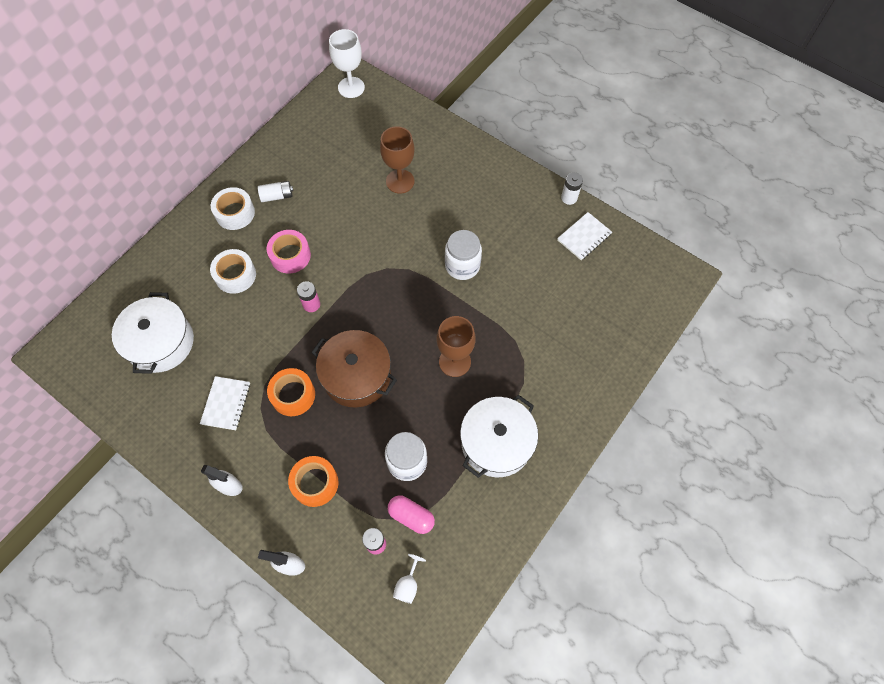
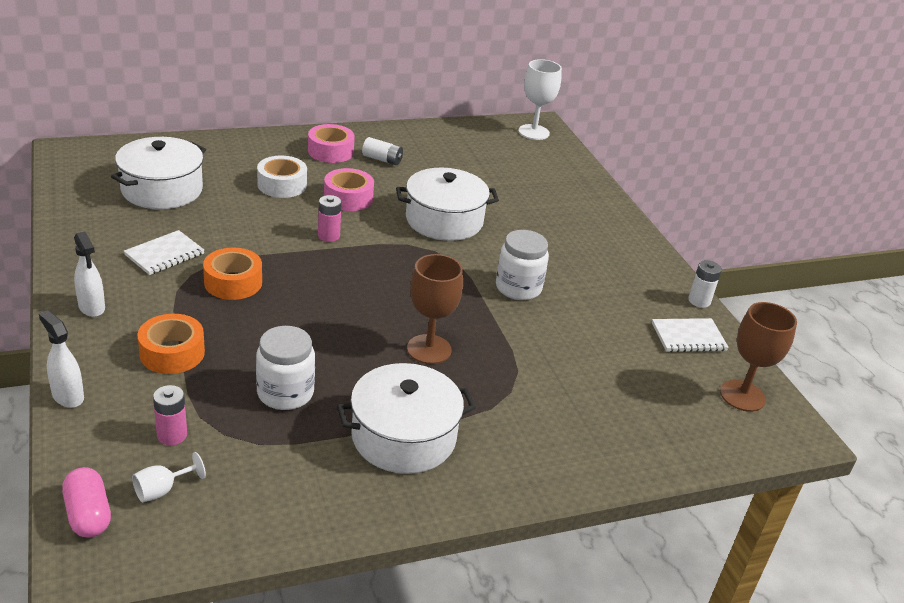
camera: 30 degrees right, 30 degrees down
white tape [211,187,255,230] -> pink tape [308,124,355,163]
brown pot [311,330,397,407] -> none
brown goblet [380,126,415,193] -> brown goblet moved to [720,302,797,412]
pink capsule [388,495,435,534] -> pink capsule moved to [62,467,111,538]
none -> white pot [396,168,499,241]

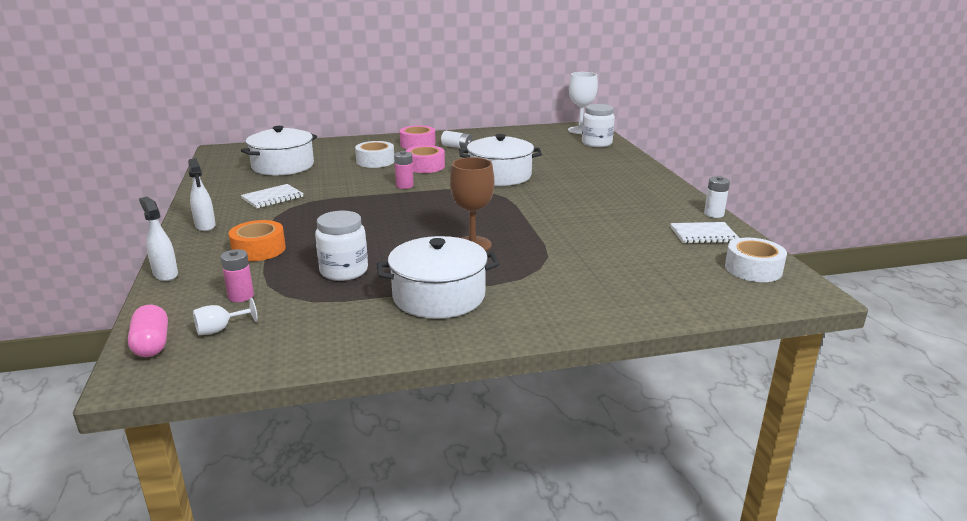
camera: 10 degrees right, 10 degrees down
orange tape [203,248,262,300] -> none
white jar [496,230,549,300] -> white jar moved to [582,104,615,147]
brown goblet [720,302,797,412] -> white tape [725,238,787,282]

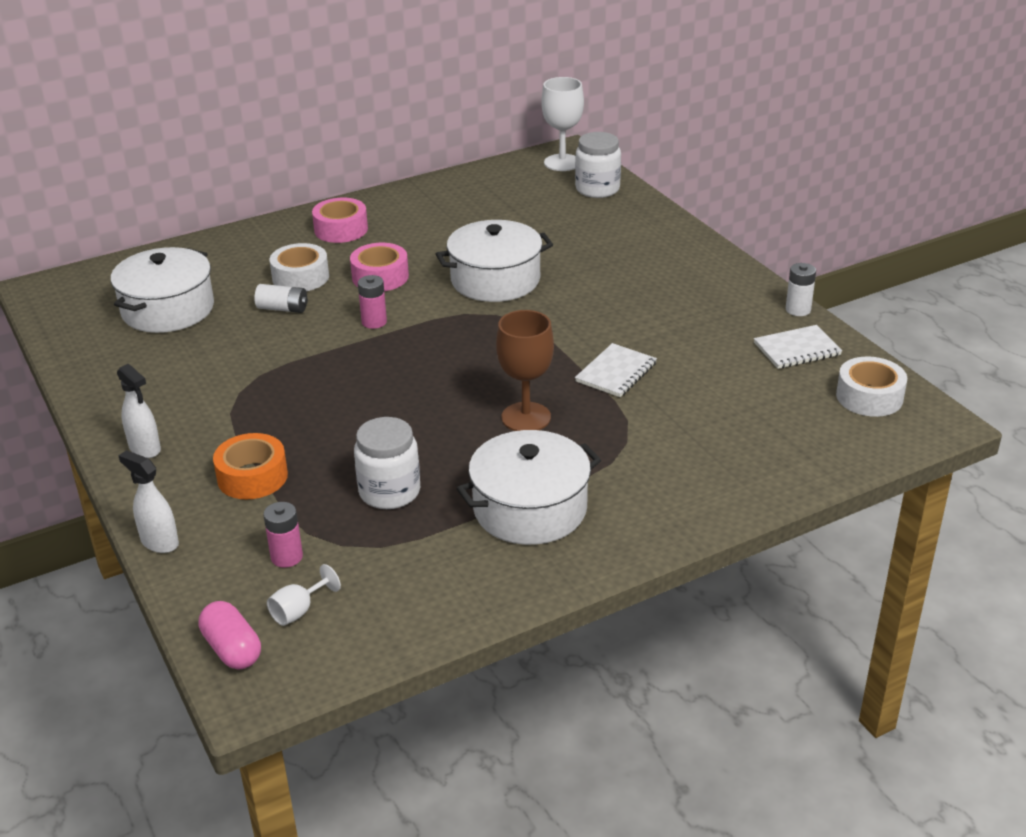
camera: 15 degrees left, 10 degrees up
white notebook [241,184,304,208] -> white notebook moved to [575,343,657,397]
white battery [441,131,473,149] -> white battery moved to [254,284,308,313]

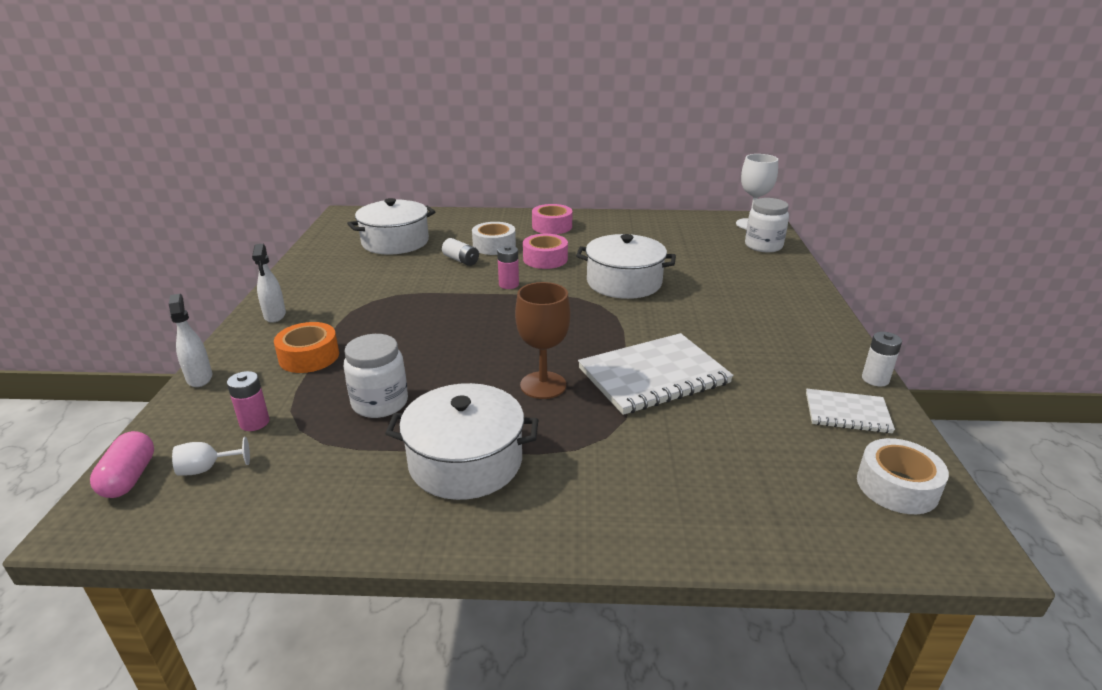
camera: 30 degrees right, 5 degrees down
white notebook [575,343,657,397] -> white notebook [578,333,733,415], size x1.80

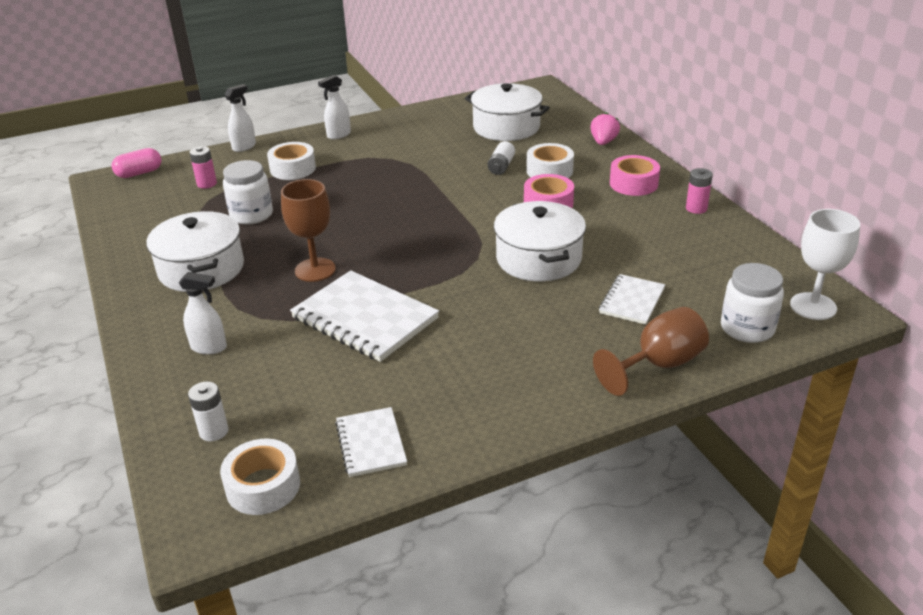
camera: 65 degrees right, 5 degrees up
white goblet [172,437,250,476] -> none
orange tape [274,322,339,373] -> white tape [267,142,316,180]
pink battery [497,246,519,289] -> pink battery moved to [686,168,713,214]
white battery [862,332,902,386] -> white battery moved to [188,381,229,441]
none -> white spray bottle [179,272,227,355]
none -> pink strawberry [590,112,620,145]
none -> brown goblet [593,307,709,396]
none -> white notebook [599,274,665,325]

